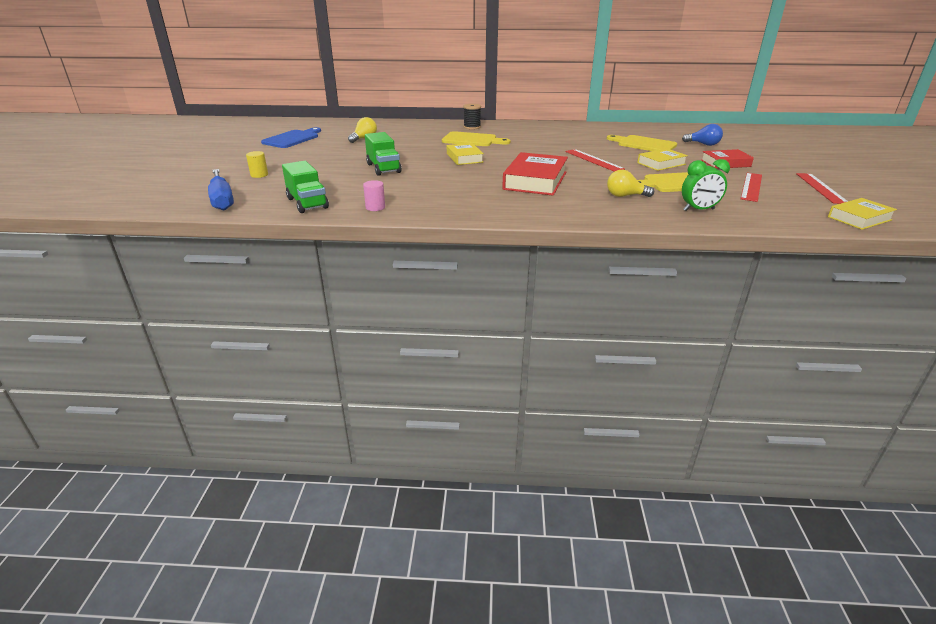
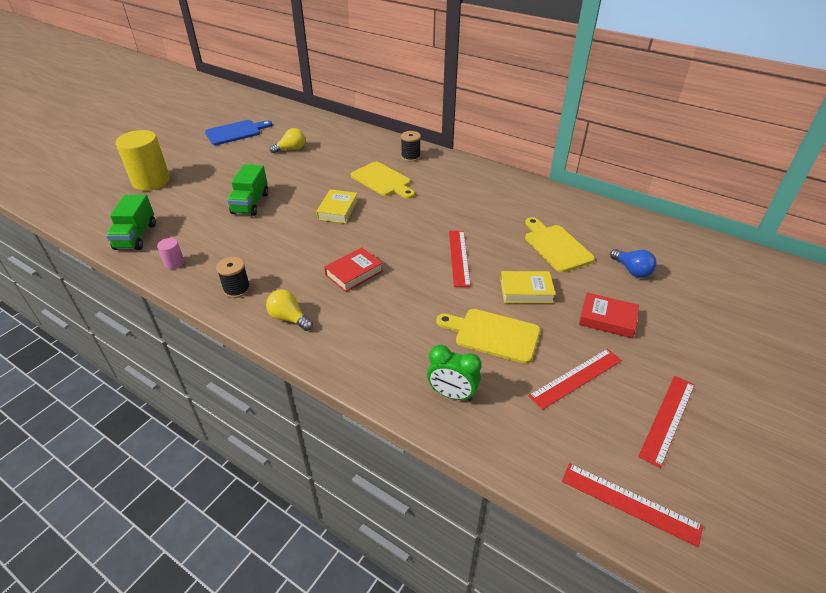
camera: 30 degrees right, 10 degrees up
blue screwdriver [208,169,234,211] -> none
yellow cylinder [246,151,268,178] -> yellow cylinder [116,130,170,191], size x2.29
red book [502,152,568,195] -> red book [324,247,383,292], size x0.61
yellow light bulb [607,170,654,197] -> yellow light bulb moved to [266,290,313,331]
yellow book [828,198,897,230] -> red ruler [562,463,703,547]
none -> black spool [216,257,250,298]

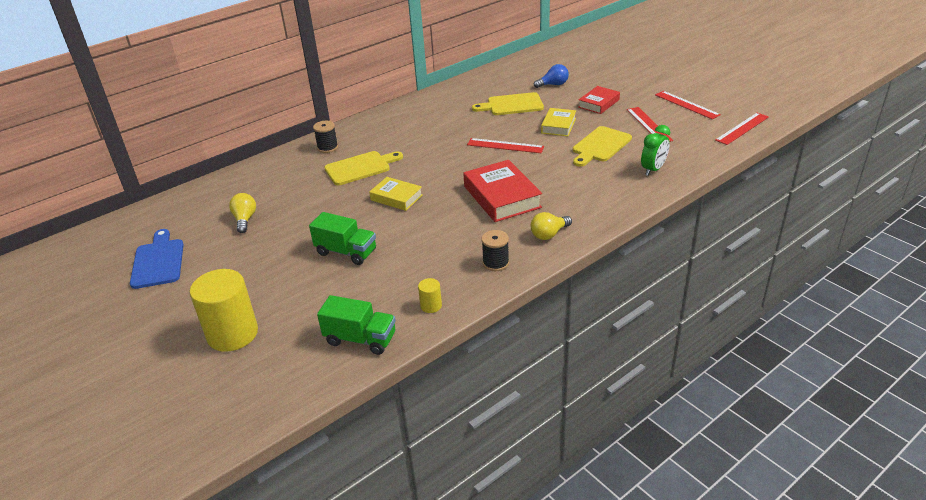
camera: 70 degrees left, 5 degrees down
pink cylinder [157,238,184,269] -> yellow cylinder [418,278,442,313]
red book [324,247,383,292] -> red book [463,160,542,222], size x1.65

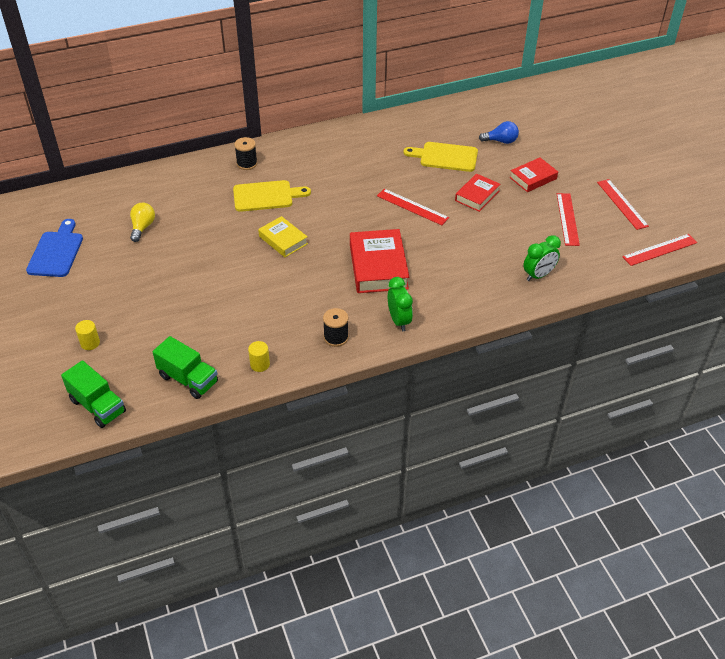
camera: 15 degrees right, 10 degrees up
yellow cylinder [190,269,258,352] -> yellow cylinder [75,320,100,350], size x0.44
green truck [309,212,376,265] -> green truck moved to [61,360,126,428]
yellow light bulb [531,212,572,240] -> green clock [388,277,413,331]
yellow book [541,108,576,136] -> red book [455,174,500,212]
yellow cutting board [573,126,632,167] -> none

